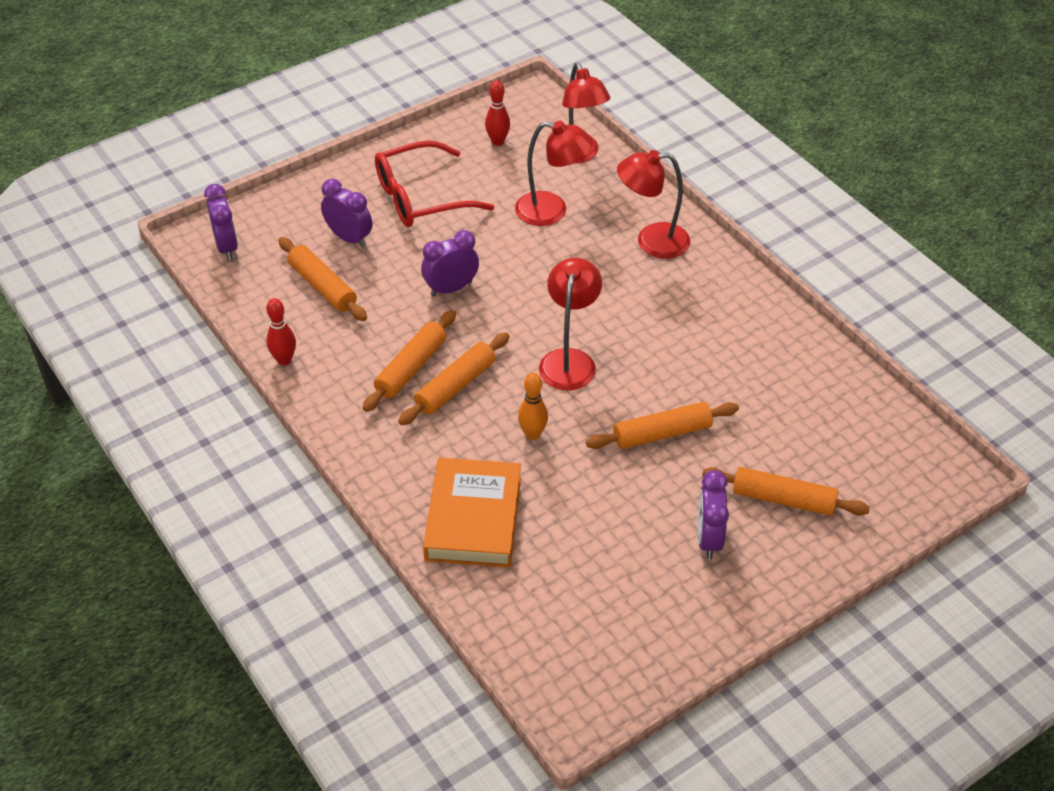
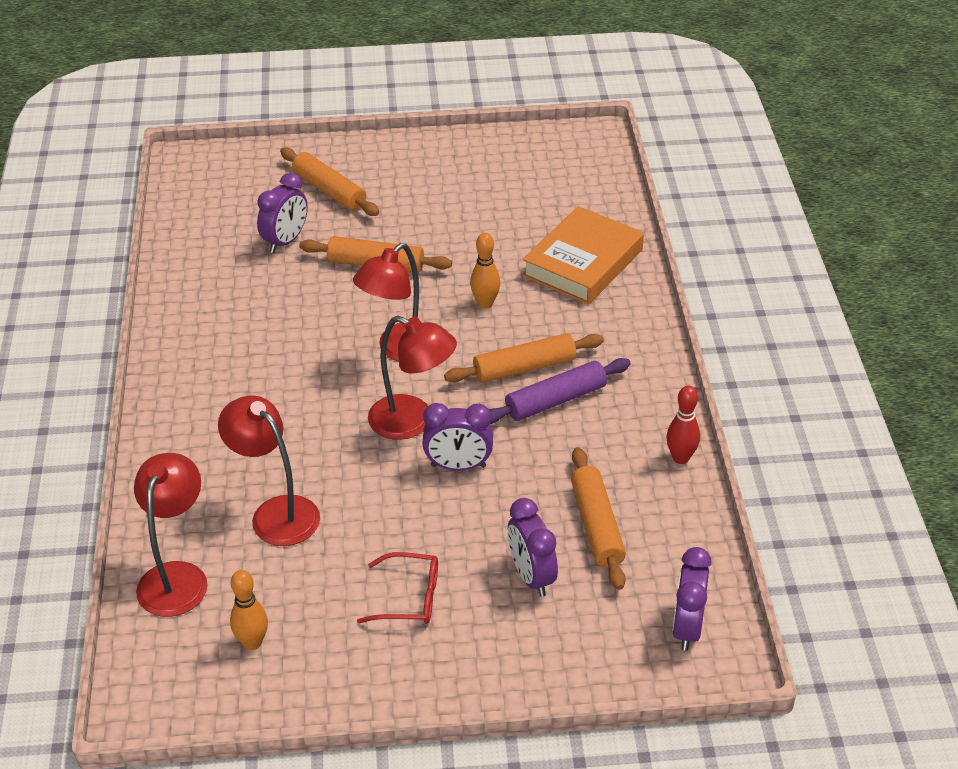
camera: 150 degrees left, 5 degrees down
orange rolling pin [363,310,456,412] -> purple rolling pin [489,358,631,424]
red glasses [375,141,495,227] -> red glasses [357,552,438,624], size x0.57
red bowling pin [485,81,510,146] -> orange bowling pin [230,570,268,650]
red lamp [617,150,690,259] -> red lamp moved to [368,316,457,440]
purple clock [697,470,729,559] -> purple clock moved to [257,173,308,253]

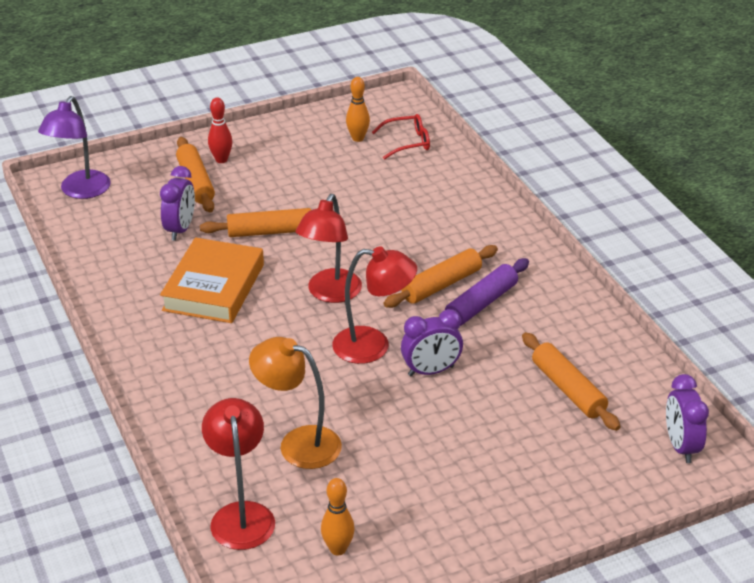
camera: 20 degrees left, 5 degrees down
red lamp [218,395,320,546] -> orange lamp [249,337,342,469]
orange rolling pin [280,147,379,216] -> orange rolling pin turned 45 degrees clockwise [176,137,215,212]
red glasses [357,552,438,624] -> red glasses moved to [372,114,430,160]
orange bowling pin [470,233,500,308] -> orange bowling pin moved to [346,77,370,142]
purple clock [508,498,558,597] -> none
orange book [522,206,644,305] -> orange book moved to [160,237,264,323]
red bowling pin [666,386,700,464] -> red bowling pin moved to [208,98,233,163]
none -> purple lamp [38,96,111,199]

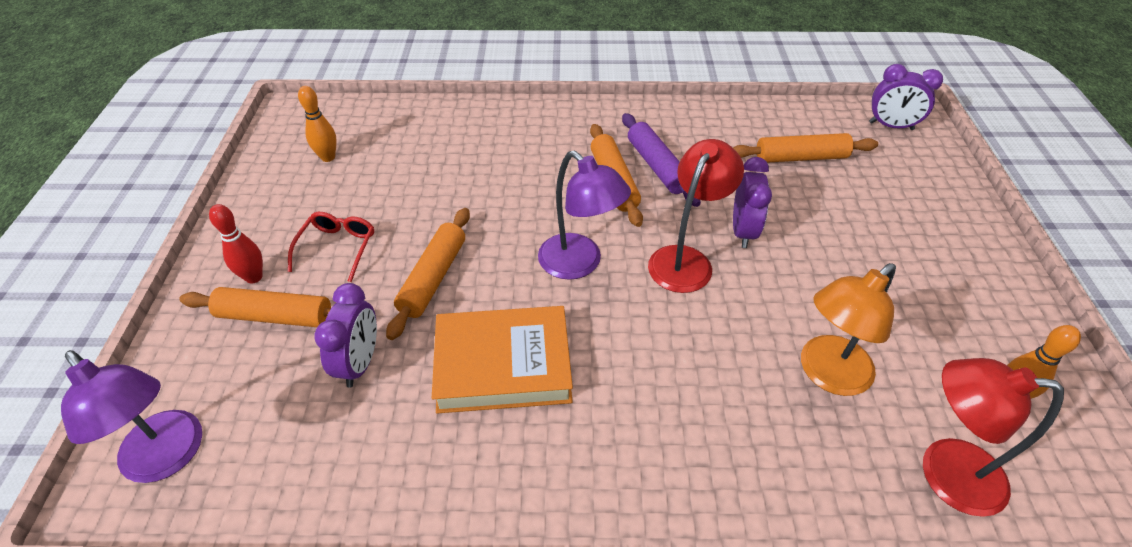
camera: 65 degrees left, 10 degrees up
purple clock [160,166,195,241] -> purple clock turned 60 degrees clockwise [314,283,377,388]
orange book [160,237,264,323] -> orange book turned 45 degrees counterclockwise [432,306,573,413]
red lamp [296,194,362,303] -> purple lamp [538,150,631,280]
red glasses [372,114,430,160] -> red glasses moved to [288,212,374,282]

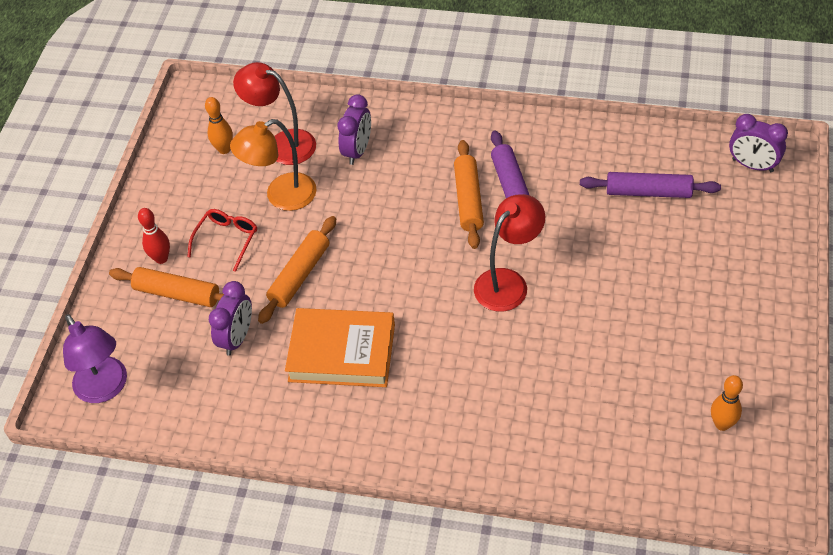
camera: 15 degrees right, 5 degrees up
purple lamp [538,150,631,280] -> none
orange rolling pin [733,133,878,163] -> purple rolling pin [580,172,721,198]
purple clock [733,157,772,248] -> purple clock moved to [337,94,371,165]
orange lamp [801,263,896,396] -> orange lamp moved to [230,119,317,211]
red lamp [923,358,1064,517] -> red lamp moved to [233,62,316,165]

